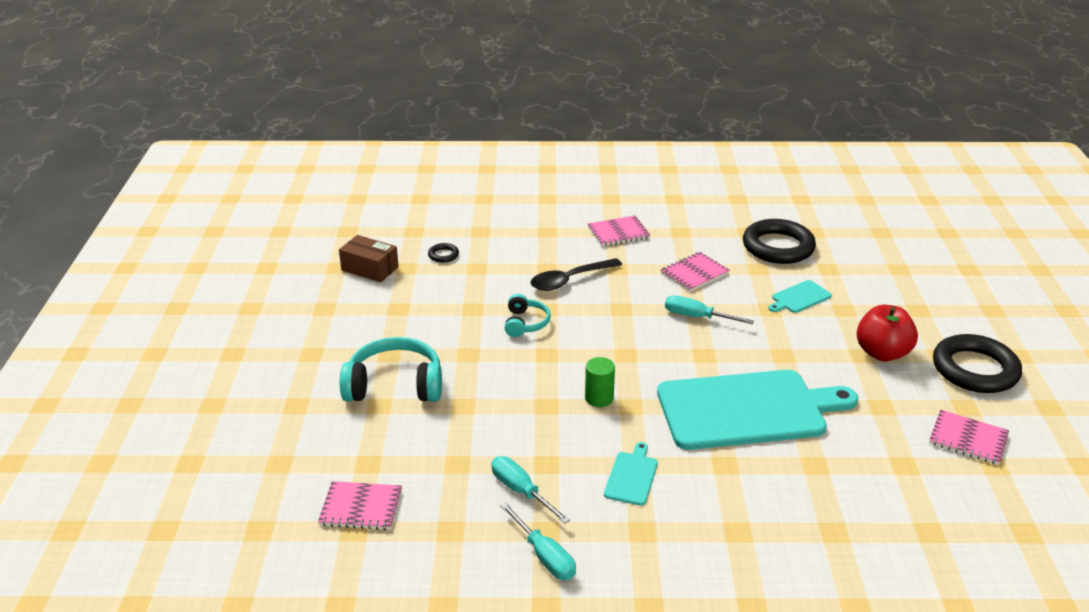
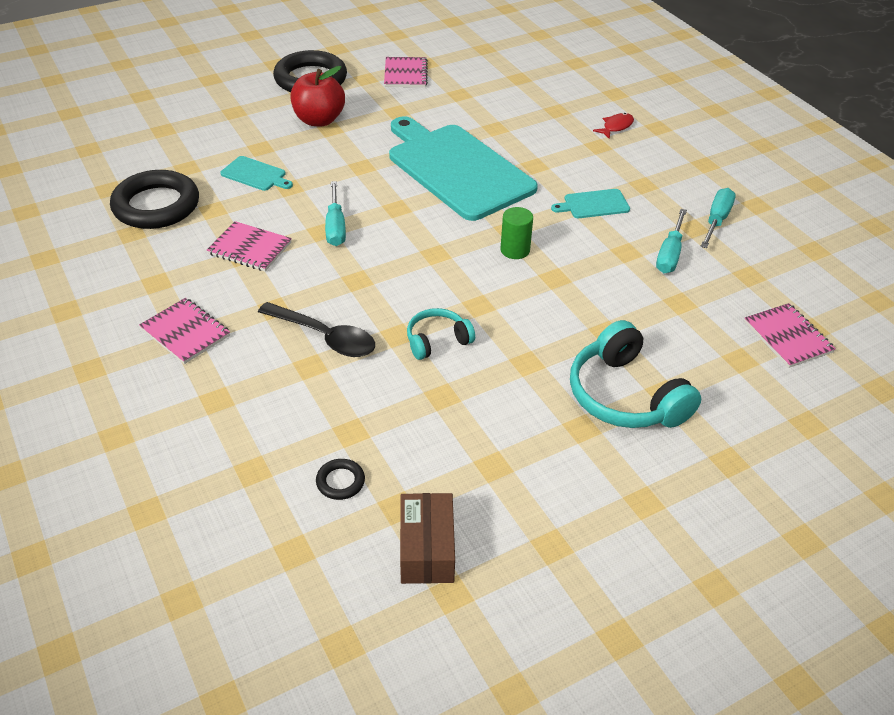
camera: 120 degrees left, 10 degrees up
none -> red fish [593,113,634,139]

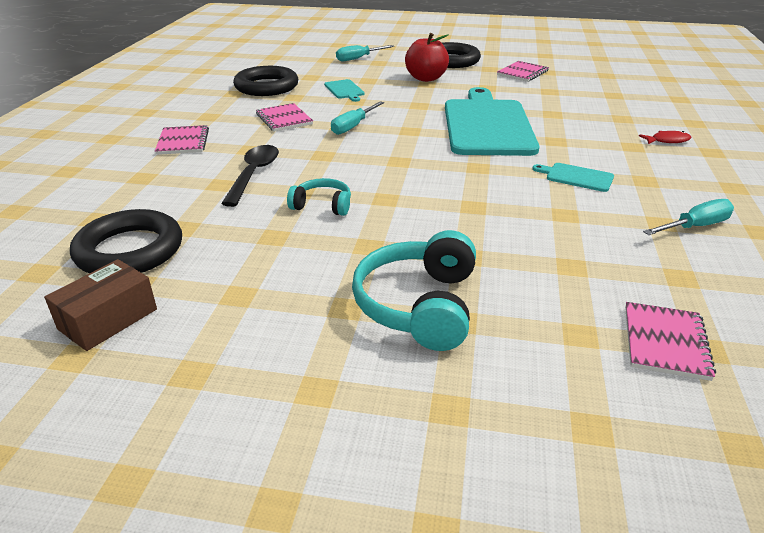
camera: 40 degrees right, 10 degrees down
black spoon [258,302,375,357] -> black spoon turned 150 degrees counterclockwise [221,145,279,207]
black ring [316,459,365,500] -> black ring [70,209,182,273], size x2.35
green cylinder [500,207,533,259] -> none
turquoise screwdriver [656,209,687,273] -> turquoise screwdriver moved to [336,45,394,61]

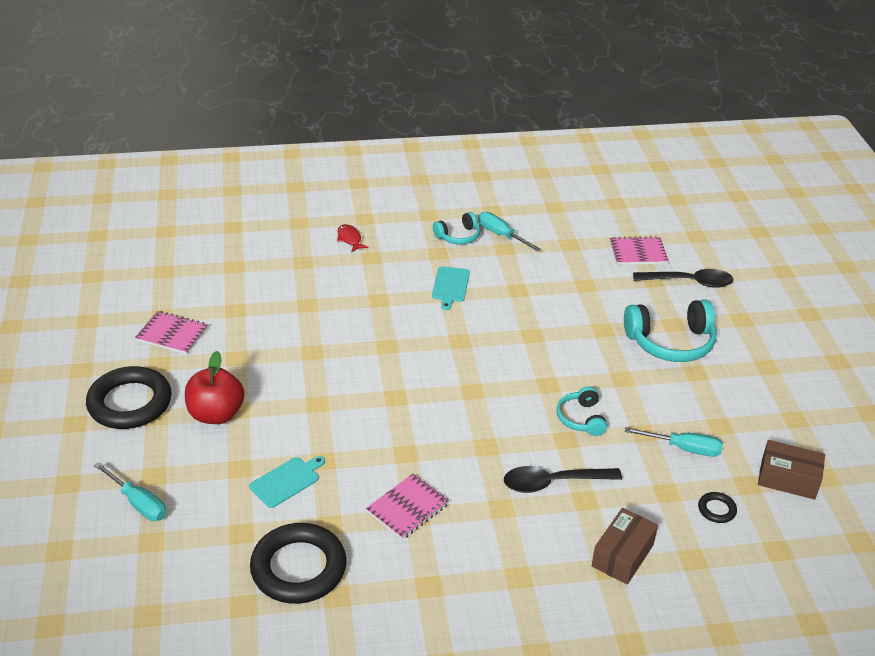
camera: 110 degrees left, 5 degrees up
black ring [70,209,182,273] -> black ring [698,492,737,523], size x0.43
pink notebook [155,125,209,155] -> none
turquoise screwdriver [331,101,384,135] -> turquoise screwdriver moved to [625,427,723,457]
turquoise cutting board [445,87,539,156] -> none
none -> turquoise headphones [433,212,480,244]
none -> brown box [592,508,658,585]
none -> black spoon [633,269,733,288]

